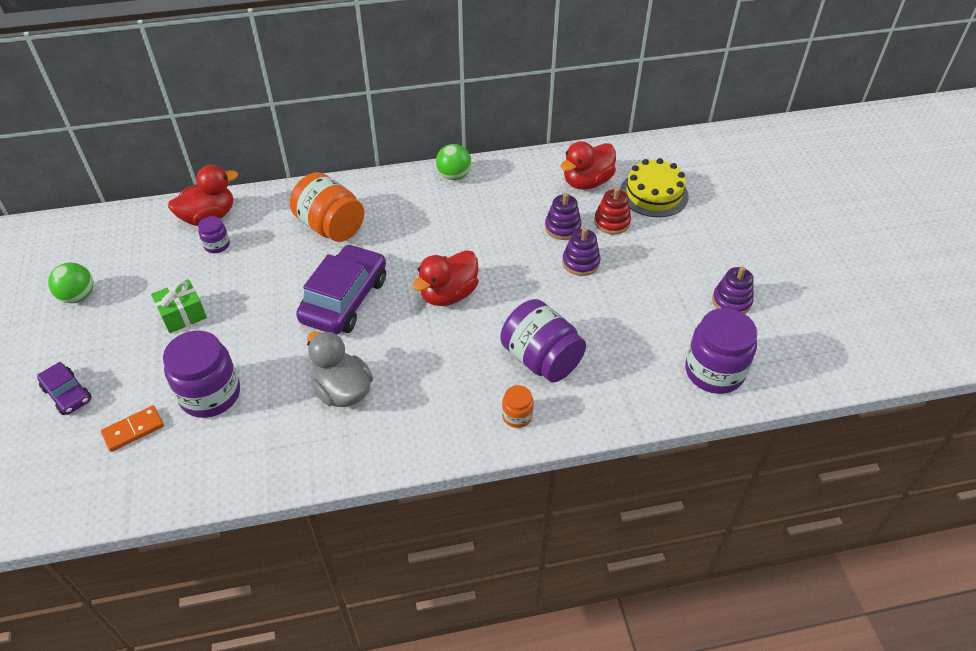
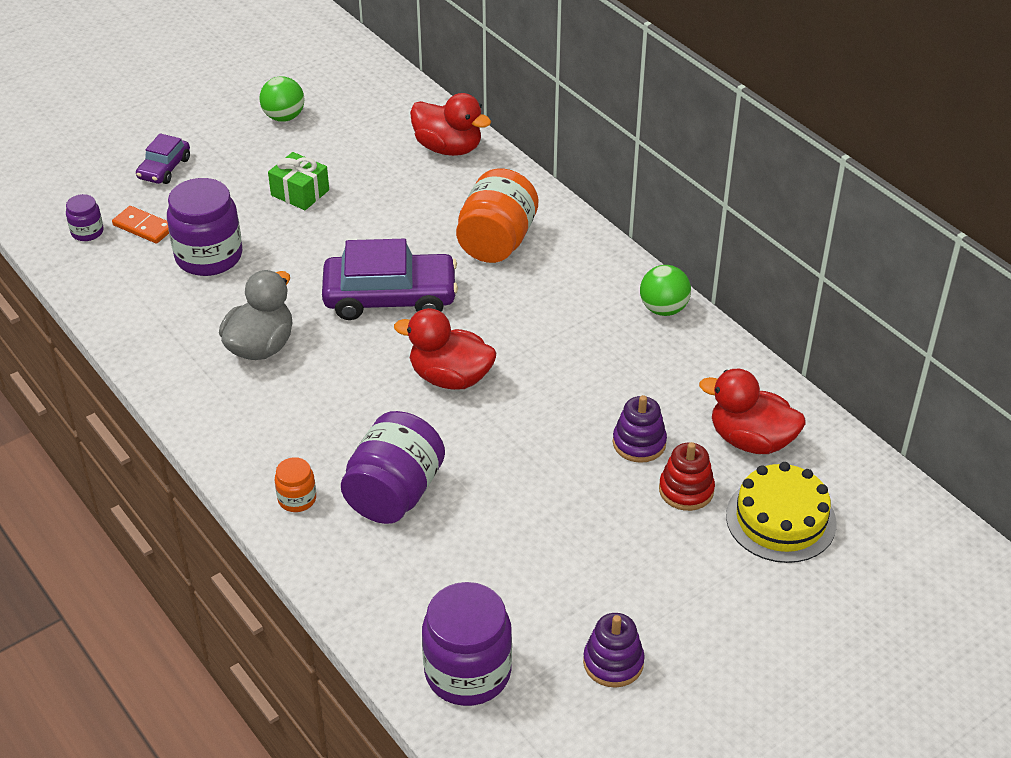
camera: 65 degrees right, 5 degrees down
purple jar [198,216,230,253] -> purple jar moved to [66,194,104,241]
purple stacking toy [562,228,600,276] -> none

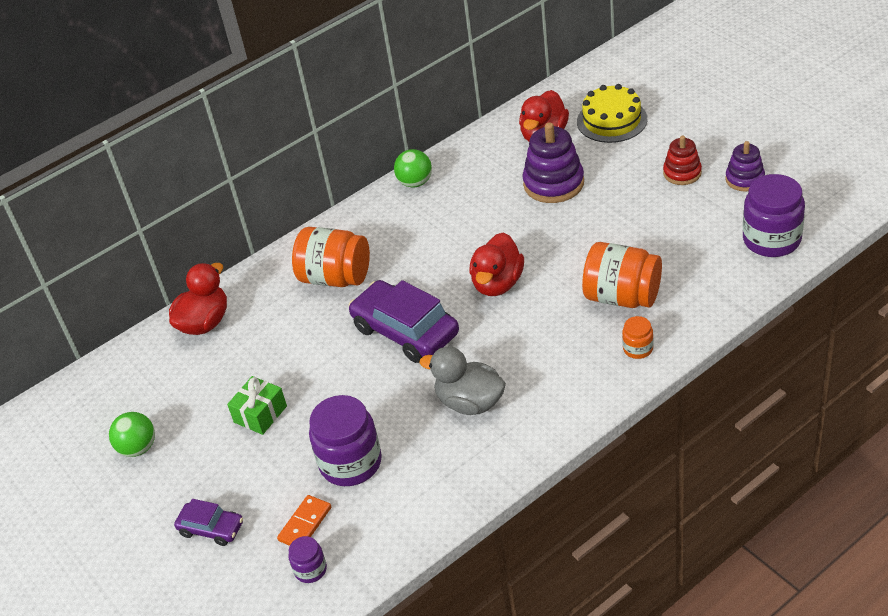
camera: 85 degrees left, 0 degrees up
purple car [322,239,458,320] -> purple car turned 45 degrees counterclockwise [349,280,459,363]
purple jar [341,411,445,524] -> orange jar [582,242,662,308]
purple stacking toy [613,395,667,463] -> purple stacking toy [522,122,584,203], size x1.63
red stacking toy [659,442,715,511] -> red stacking toy moved to [663,136,702,185]

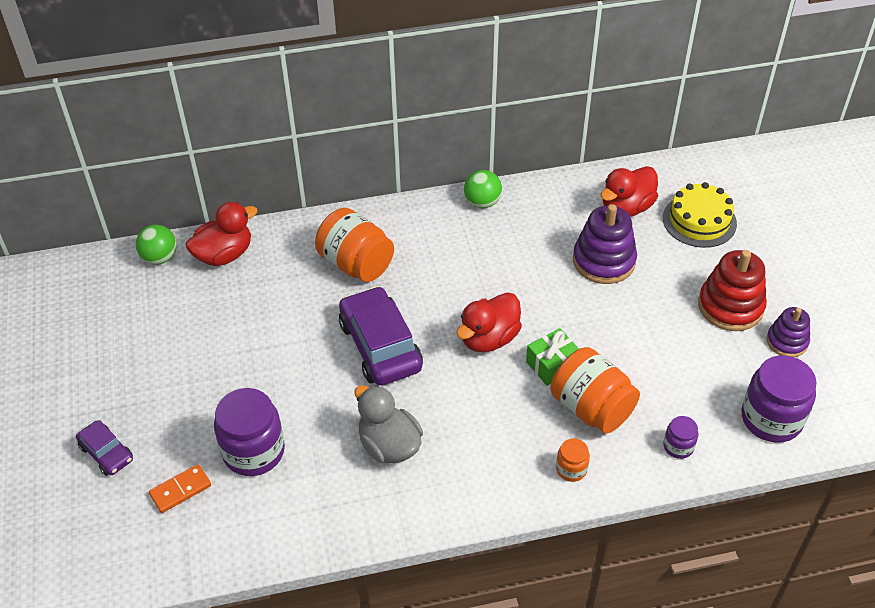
camera: 20 degrees right, 5 degrees up
green ball [109,412,155,457] -> green ball moved to [136,225,177,264]
green gift [227,376,287,435] -> green gift moved to [526,328,579,386]
purple jar [289,536,327,583] -> purple jar moved to [663,416,698,459]
red stacking toy [663,136,702,185] -> red stacking toy [698,250,767,331], size x1.63

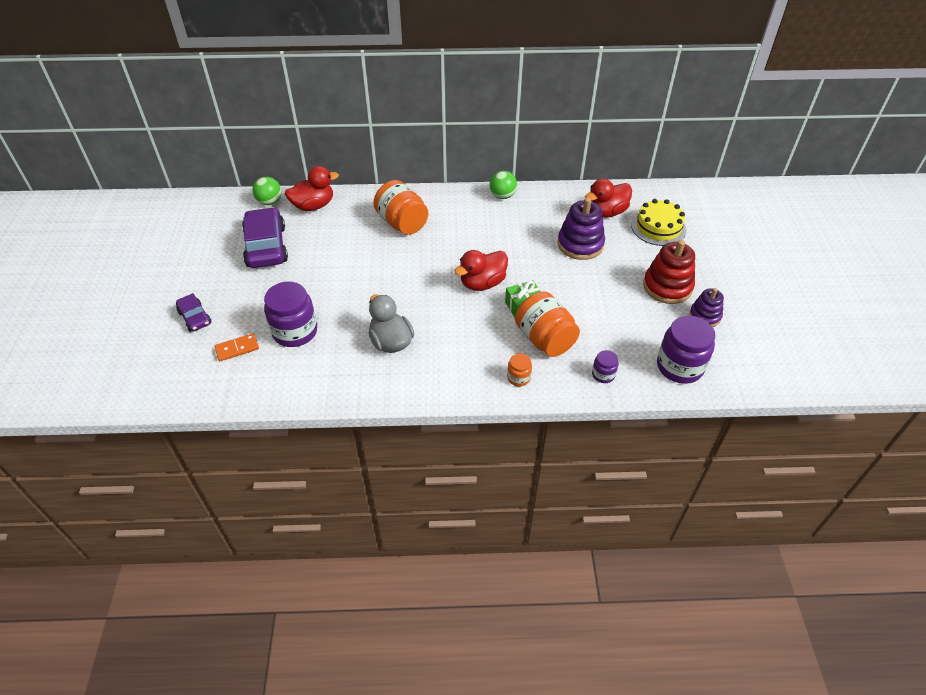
camera: 10 degrees right, 0 degrees up
purple car [339,286,423,386] -> purple car moved to [242,207,288,268]

